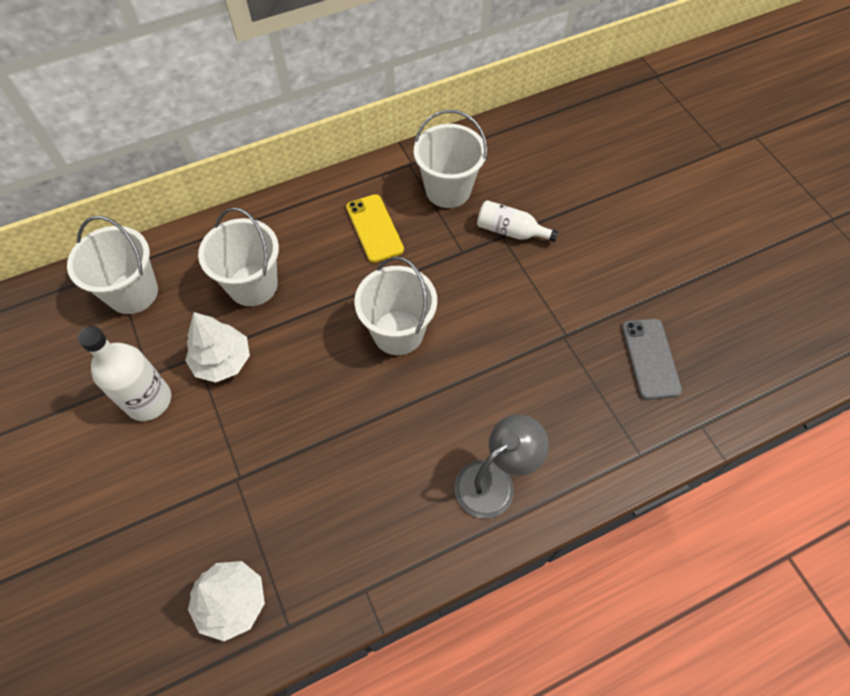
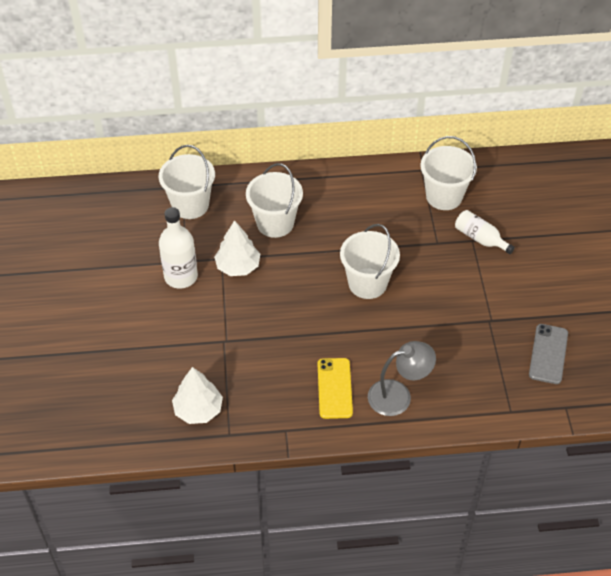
camera: 20 degrees right, 10 degrees down
yellow phone [346,194,404,263] -> yellow phone moved to [318,358,353,419]

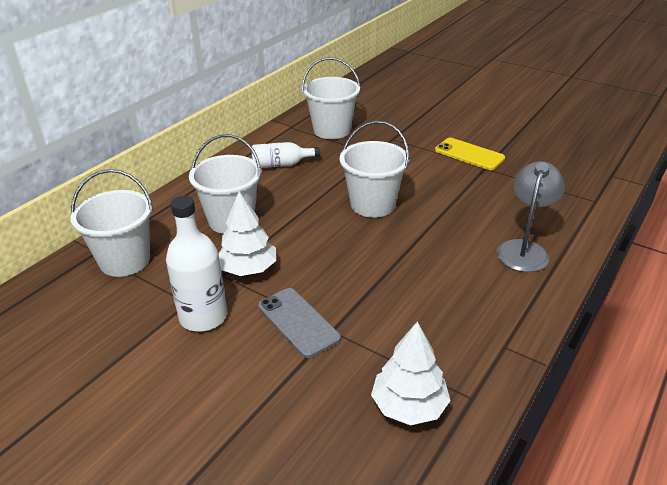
camera: 50 degrees left, 15 degrees down
yellow phone [318,358,353,419] -> yellow phone moved to [435,138,505,170]
white bottle [455,210,515,254] -> white bottle moved to [252,142,320,168]
grey phone [529,324,568,384] -> grey phone moved to [258,288,341,358]

